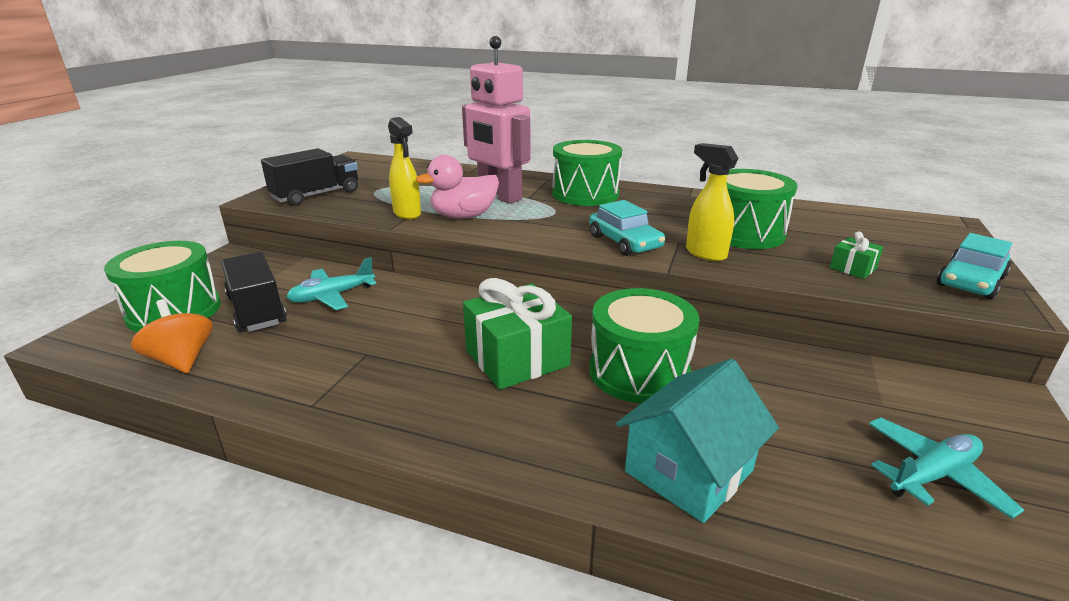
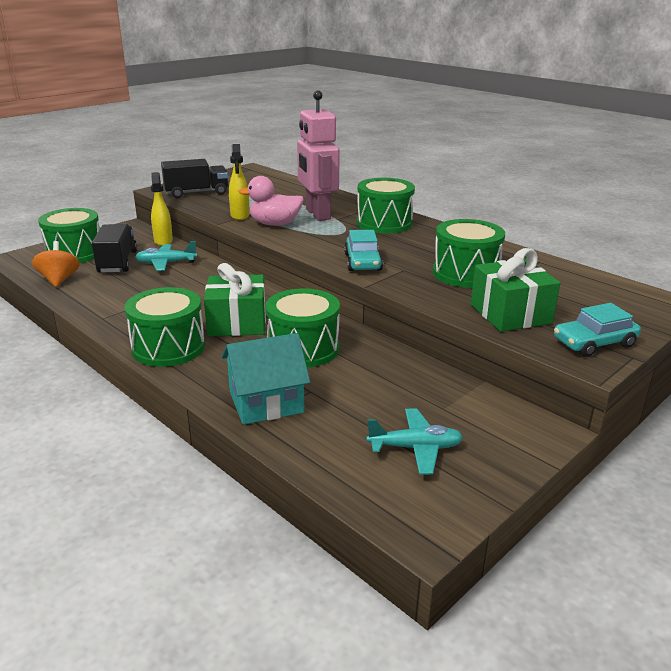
camera: 25 degrees right, 0 degrees up
yellow spray bottle [686,143,739,261] -> yellow spray bottle moved to [151,172,173,246]
green gift [830,232,883,279] -> green gift [471,248,560,332], size x2.17
none -> green drum [124,287,205,367]

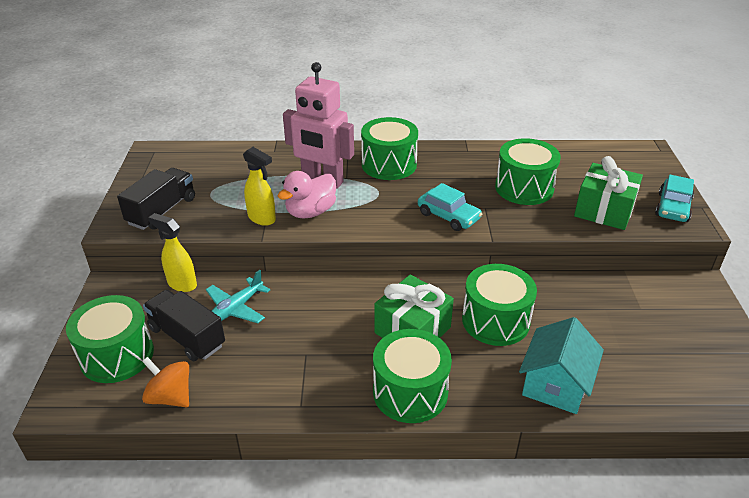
camera: 45 degrees left, 10 degrees up
turquoise plane [367,409,463,475] -> none

